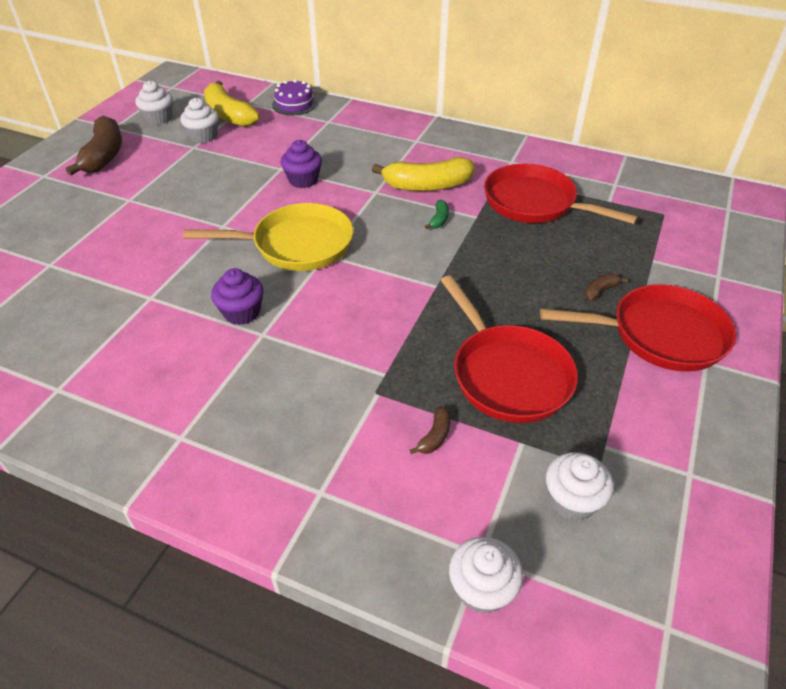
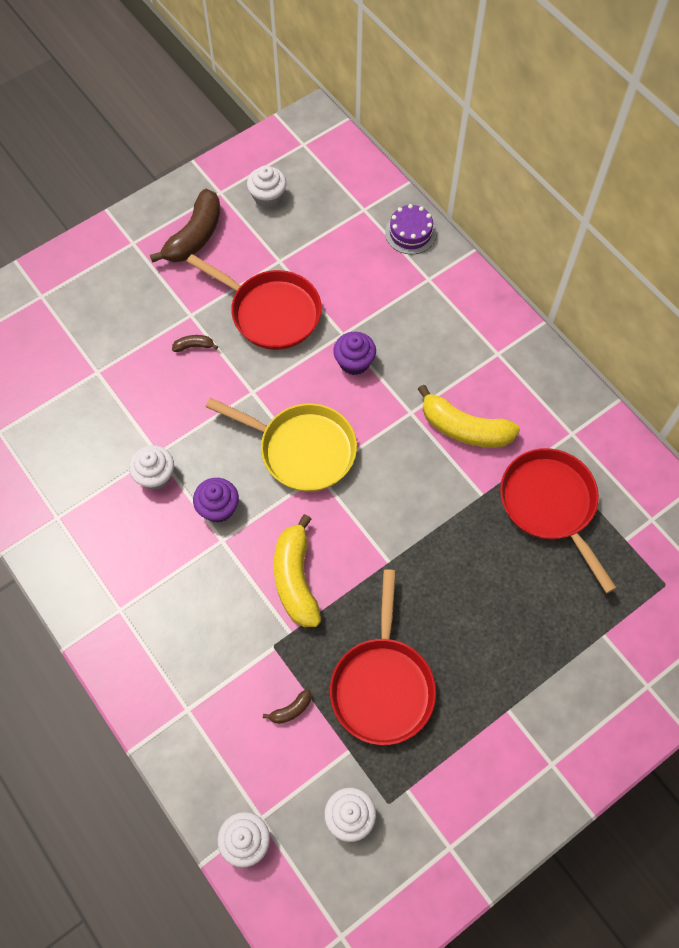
camera: 30 degrees right, 20 degrees up
white cupcake [180,98,219,143] -> white cupcake moved to [129,445,174,490]
yellow banana [204,81,260,127] -> yellow banana moved to [274,514,321,627]
green banana [425,200,449,229] -> none
red pan [540,284,736,372] -> red pan moved to [186,254,322,350]
brown banana [585,274,628,301] -> brown banana moved to [172,335,218,352]

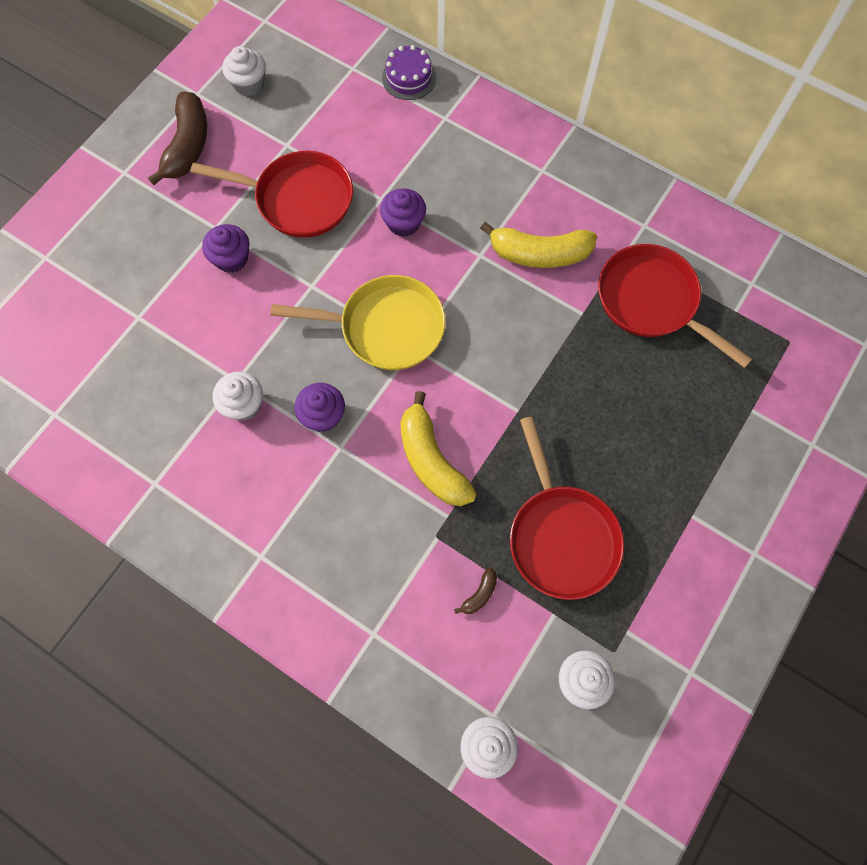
camera: 20 degrees left, 5 degrees up
brown banana [172,335,218,352] -> purple cupcake [202,224,250,273]

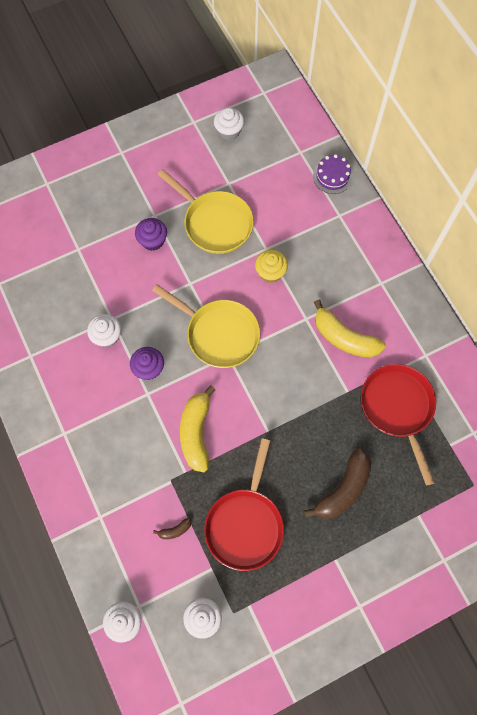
camera: 30 degrees right, 0 degrees up
brown banana [148,92,207,185] -> brown banana moved to [304,448,371,519]
red pan [191,151,353,238] -> yellow pan [158,169,254,254]
purple cupcake [380,188,426,237] -> yellow cupcake [255,250,288,283]

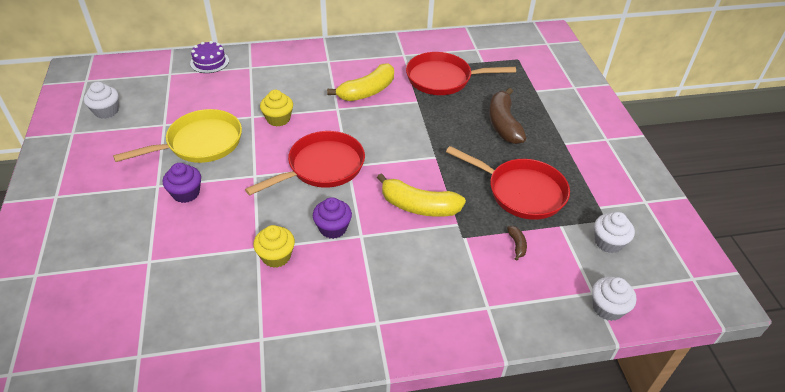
camera: 75 degrees left, 25 degrees down
white cupcake [87,314,121,347] -> yellow cupcake [253,225,295,268]
yellow pan [152,284,260,368] -> red pan [245,131,365,195]
brown banana [304,448,371,519] -> brown banana turned 150 degrees counterclockwise [489,88,526,144]

